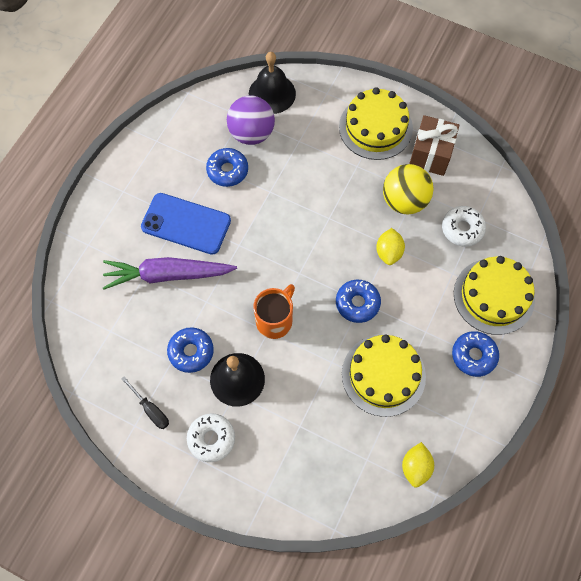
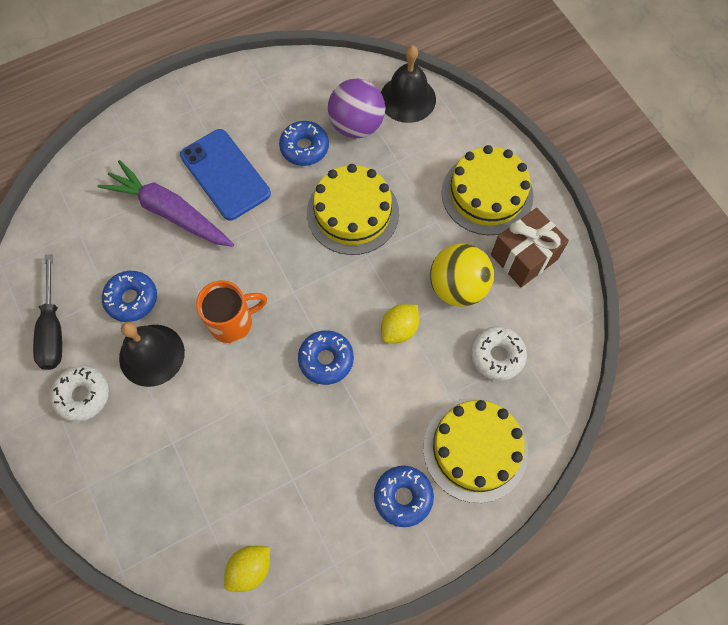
camera: 35 degrees right, 0 degrees up
black screwdriver [121,376,169,429] -> black screwdriver [33,254,62,370], size x1.55
yellow cake [342,334,426,417] -> yellow cake moved to [307,164,399,255]

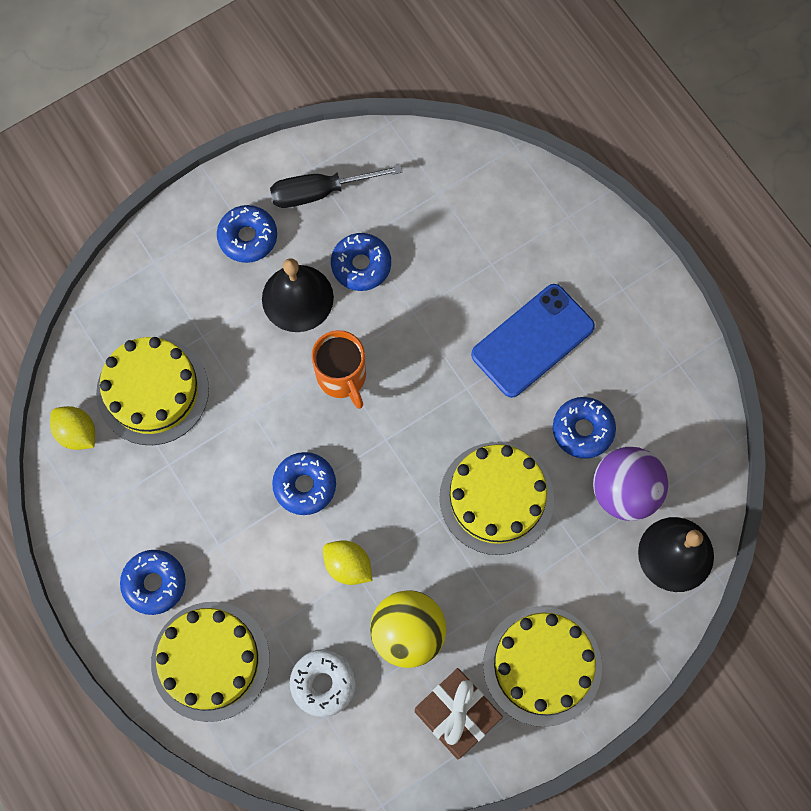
camera: 85 degrees right, 5 degrees up
white donut [50,366,109,422] -> blue donut [217,205,277,263]
purple carrot [98,160,234,247] -> none
none -> yellow cake [96,337,209,445]

